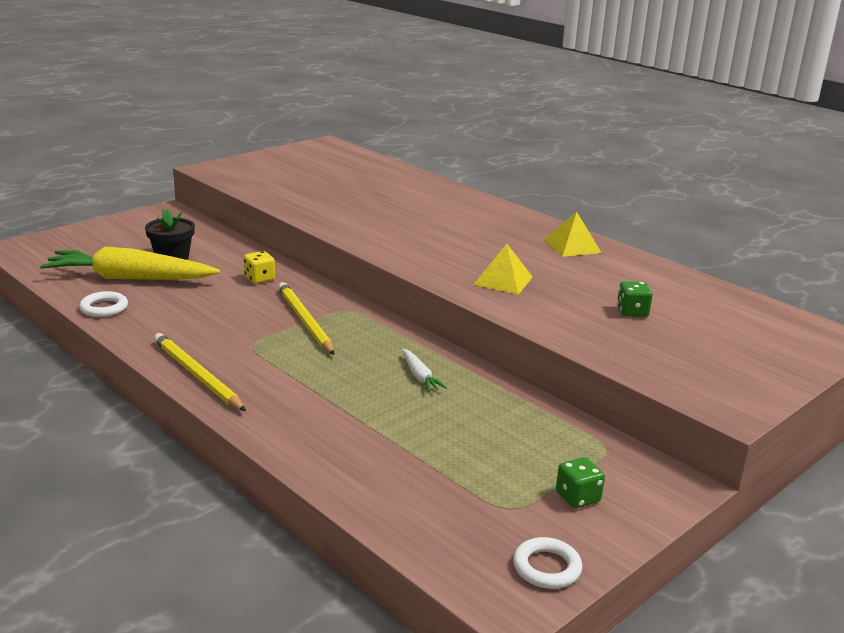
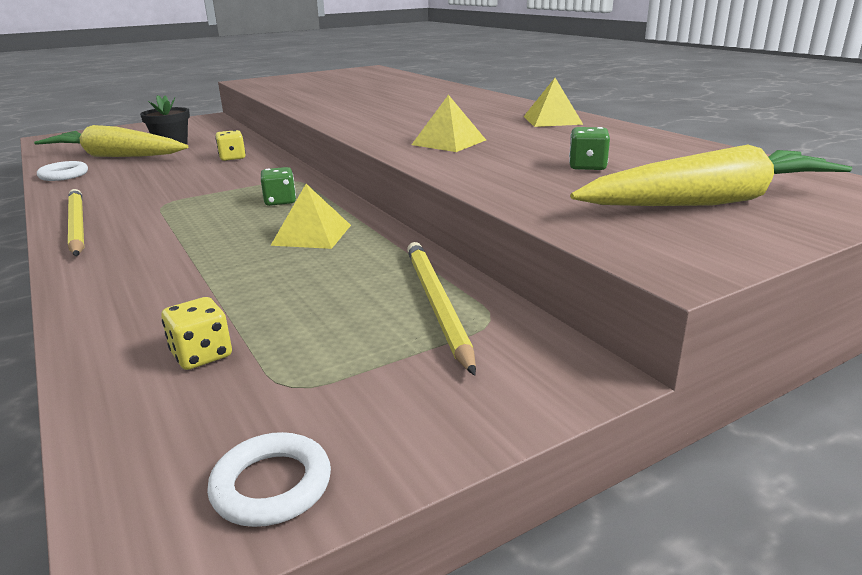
camera: 15 degrees right, 0 degrees up
yellow pencil [278,282,335,355] -> yellow pencil moved to [407,242,476,376]
white carrot [402,349,447,392] -> yellow pyramid [270,184,351,249]
green dice [556,457,605,509] -> green dice moved to [261,167,296,206]
none -> yellow dice [161,297,232,370]
none -> yellow carrot [570,145,852,206]

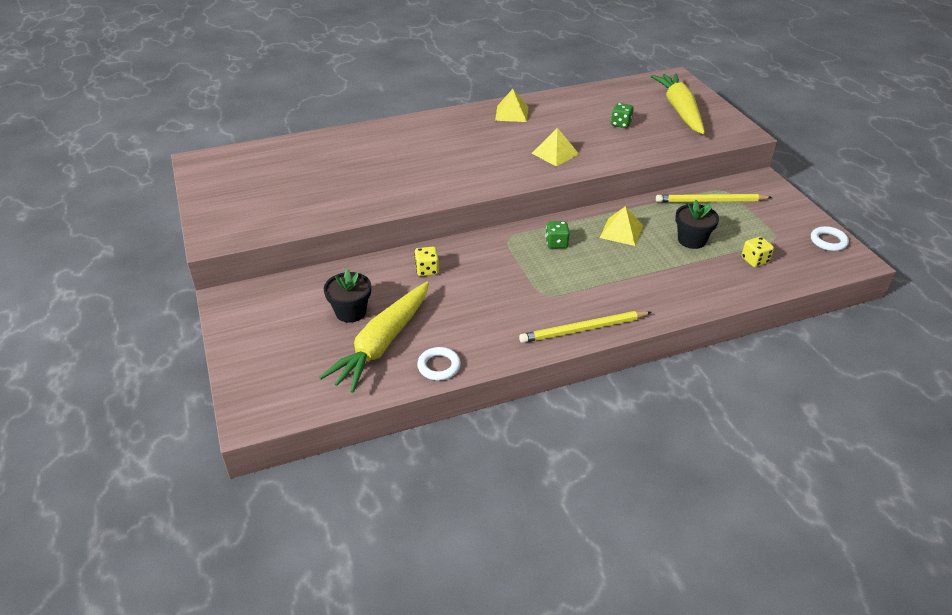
camera: 80 degrees left, 15 degrees up
none -> black flower pot [675,200,719,249]

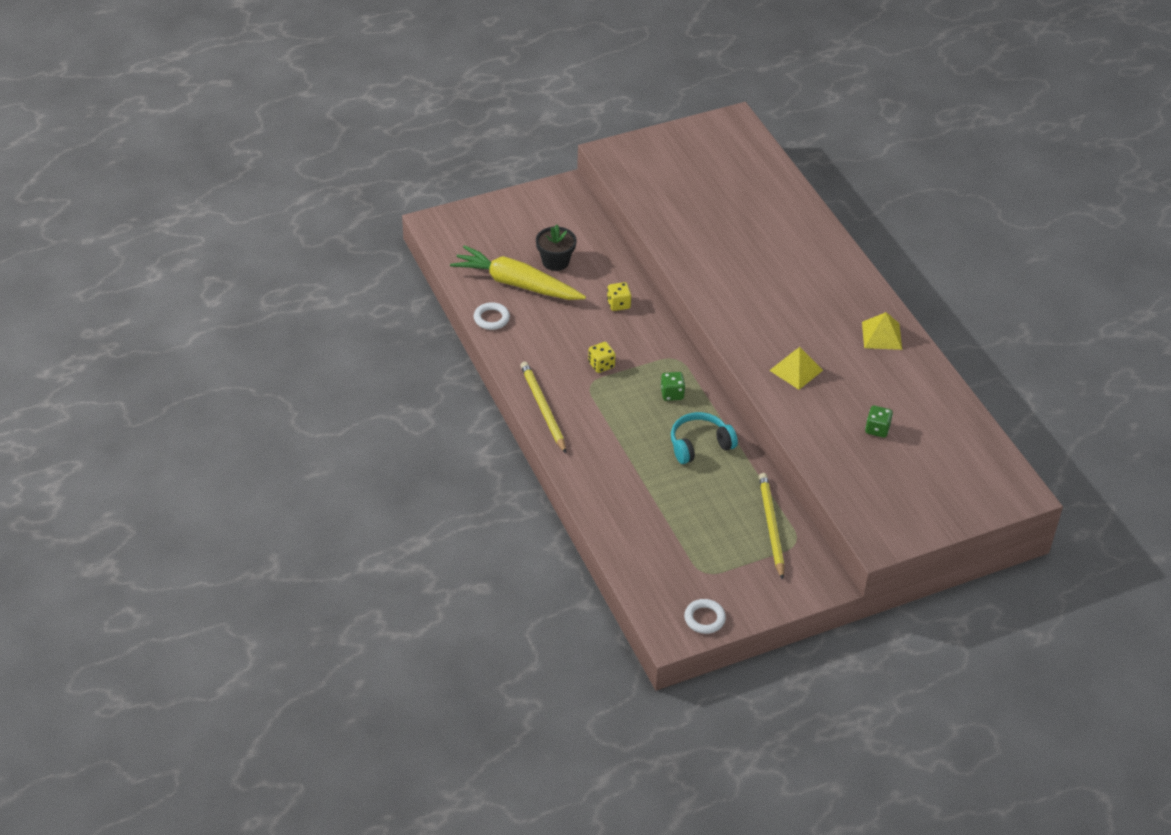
camera: 85 degrees right, 5 degrees up
yellow pyramid [600,206,643,246] -> turquoise headphones [671,412,738,464]
yellow carrot [651,73,705,134] -> none
black flower pot [675,200,719,249] -> none
yellow dice [741,236,774,267] -> yellow dice moved to [588,342,616,373]

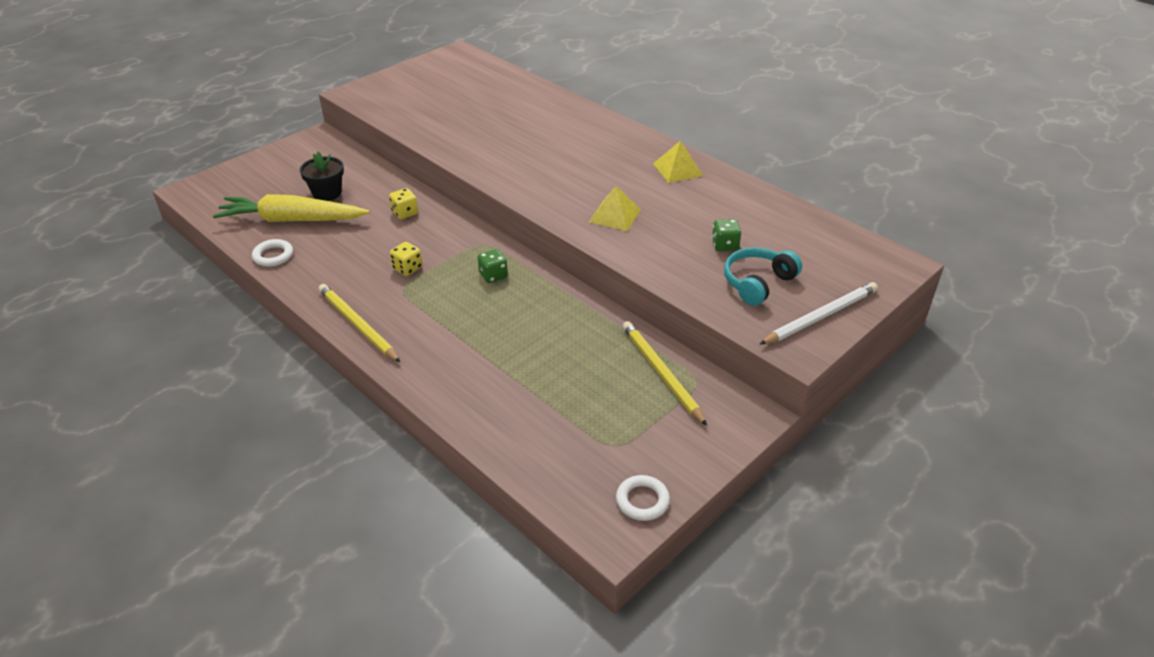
camera: 20 degrees left, 5 degrees down
turquoise headphones [671,412,738,464] -> turquoise headphones moved to [724,247,802,306]
none -> white pencil [759,282,878,345]

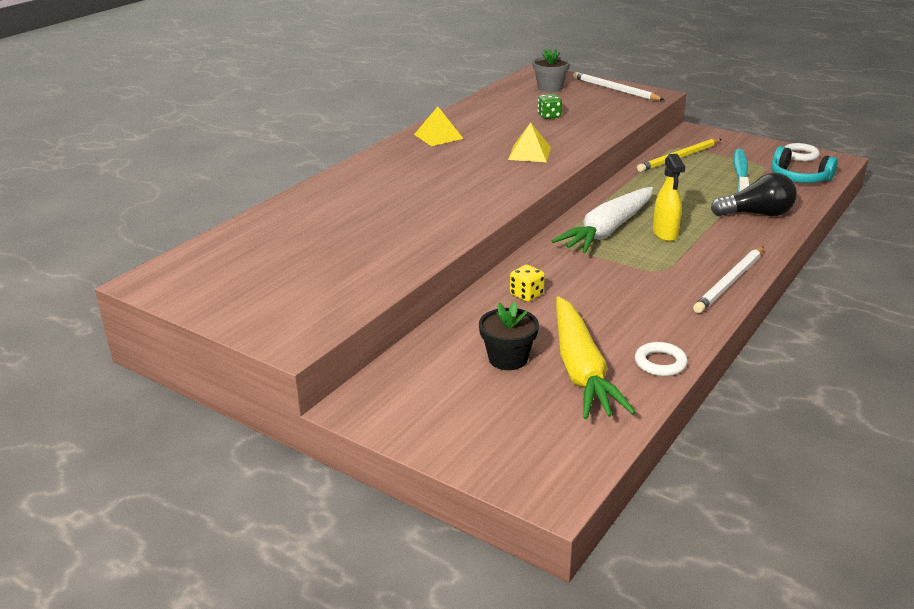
camera: 100 degrees left, 10 degrees down
yellow pencil [318,284,401,363] -> white pencil [693,247,764,313]
yellow dice [390,242,423,276] -> none
green dice [478,249,508,283] -> white carrot [552,187,653,253]
turquoise headphones [724,247,802,306] -> turquoise headphones moved to [771,146,838,183]
none -> grey flower pot [532,49,570,92]
none -> yellow spray bottle [653,154,685,241]
none -> black light bulb [711,173,797,216]
none -> turquoise toothbrush [733,149,749,192]

